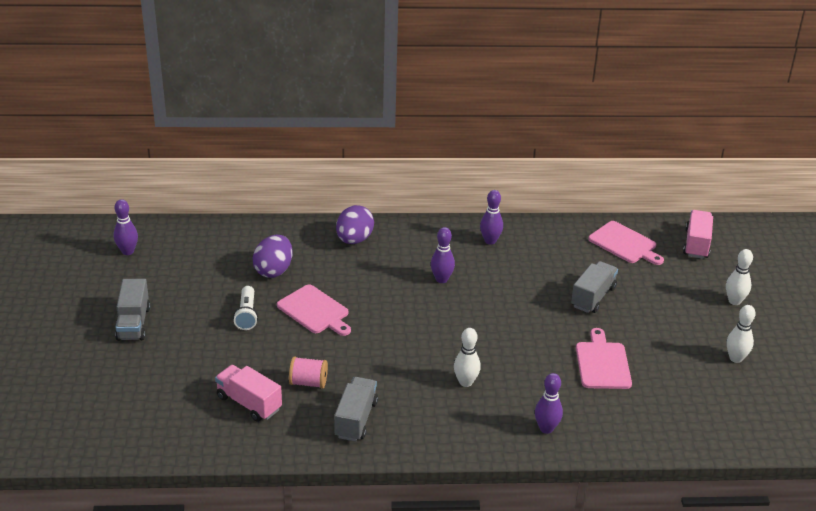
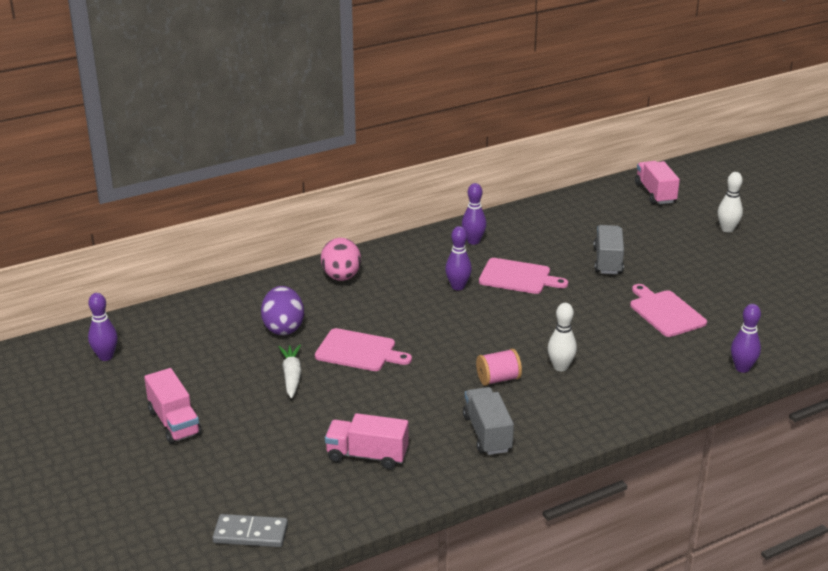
camera: 25 degrees left, 5 degrees down
grey truck [115,279,150,341] -> pink truck [144,368,202,444]
white flashlight [233,286,258,330] -> white carrot [279,345,301,398]
pink spool [289,357,328,388] -> pink spool moved to [476,349,522,386]
purple egg [336,205,374,244] -> pink egg [321,238,361,281]
purple bowling pin [535,373,563,434] -> purple bowling pin moved to [731,304,761,373]
pink cutting board [588,221,664,265] -> pink cutting board moved to [479,258,568,294]
white bowling pin [727,305,756,363] -> none
none -> grey domino [212,514,288,547]

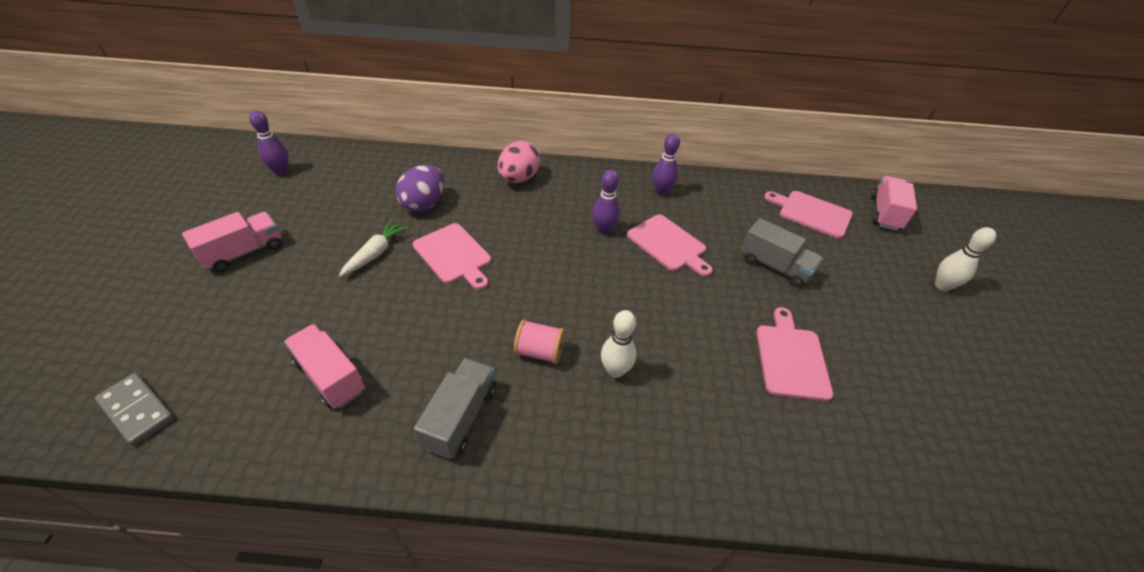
camera: 30 degrees right, 15 degrees up
pink truck [144,368,202,444] -> pink truck turned 135 degrees counterclockwise [182,212,282,272]
grey truck [593,225,624,274] -> grey truck turned 90 degrees clockwise [741,218,823,287]
purple bowling pin [731,304,761,373] -> none
none -> pink cutting board [764,191,853,239]

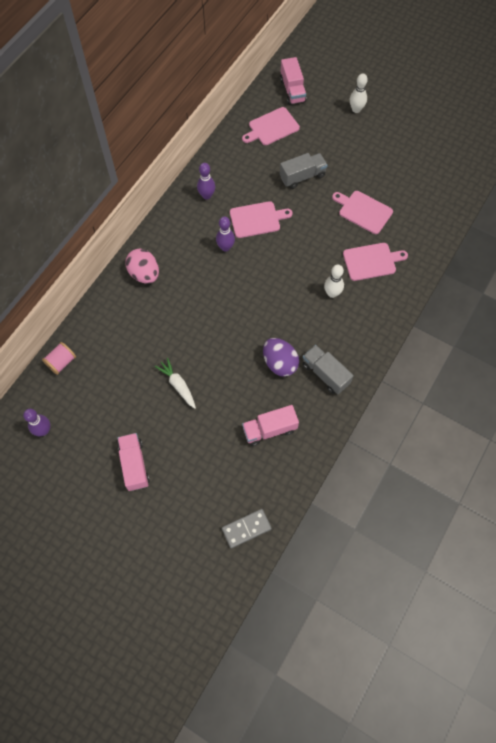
camera: 60 degrees left, 20 degrees up
purple egg [396,165,444,212] -> purple egg moved to [263,338,299,377]
pink cutting board [412,223,491,290] -> pink cutting board moved to [343,243,408,281]
pink spool [514,319,565,364] -> pink spool moved to [42,342,76,375]
pink truck [871,176,917,231] -> pink truck turned 150 degrees counterclockwise [280,57,307,105]

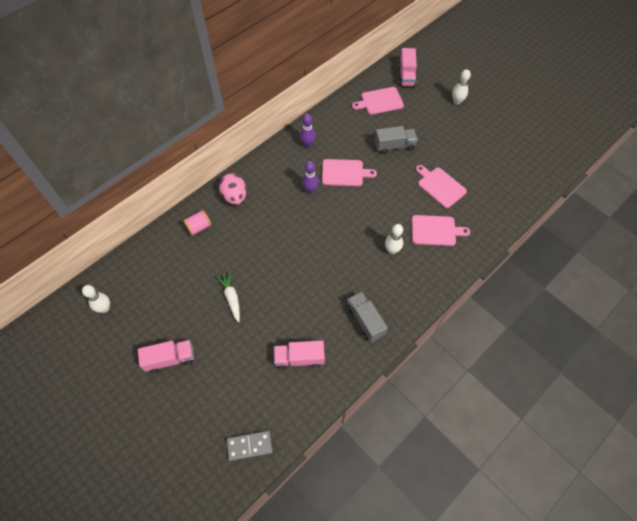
camera: 15 degrees right, 5 degrees down
purple bowling pin [23,409,51,436] -> white bowling pin [82,285,110,313]
pink spool [42,342,76,375] -> pink spool moved to [183,210,212,236]
pink truck [118,433,150,491] -> pink truck turned 75 degrees clockwise [138,340,194,373]
purple egg [263,338,299,377] -> none

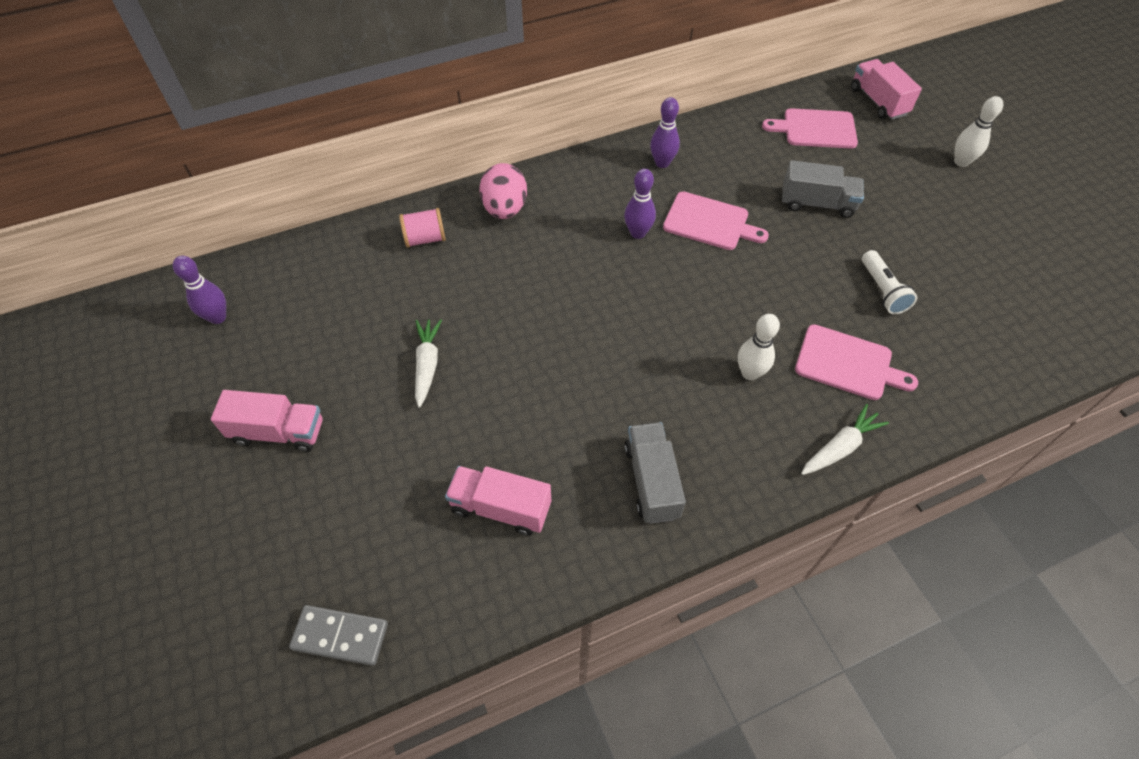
camera: 20 degrees right, 5 degrees down
white bowling pin [82,285,110,313] -> purple bowling pin [173,256,226,324]
pink truck [398,48,417,87] -> pink truck turned 135 degrees clockwise [851,59,922,120]
pink cutting board [415,165,467,208] -> white flashlight [862,250,917,315]
none -> white carrot [801,404,889,475]

